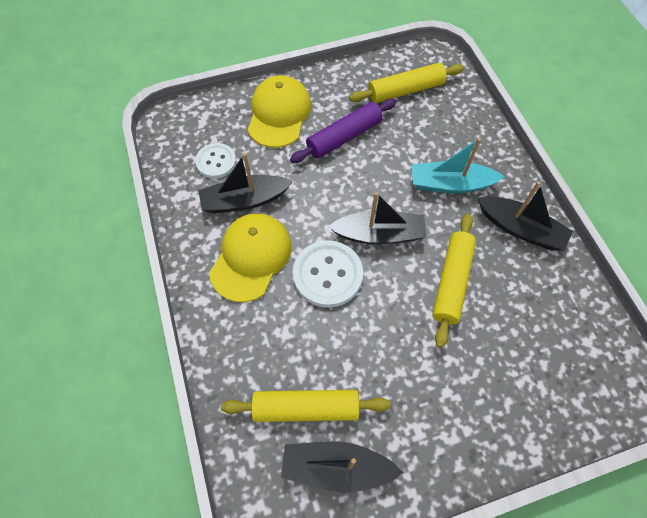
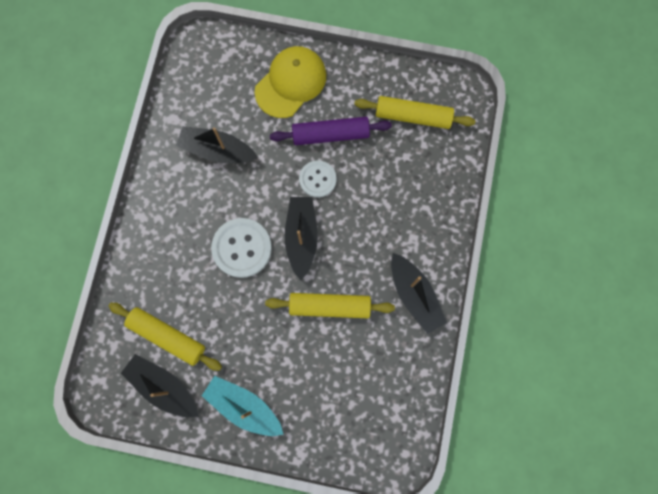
camera: 30 degrees right, 15 degrees up
white button [195,143,236,179] -> white button moved to [299,160,337,198]
yellow cap [209,213,292,302] -> none
black boat [328,192,426,244] -> black boat turned 120 degrees counterclockwise [284,197,318,280]
turquoise boat [412,138,505,194] -> turquoise boat moved to [202,376,284,436]
yellow rolling pin [432,214,476,348] -> yellow rolling pin turned 45 degrees clockwise [265,293,395,318]

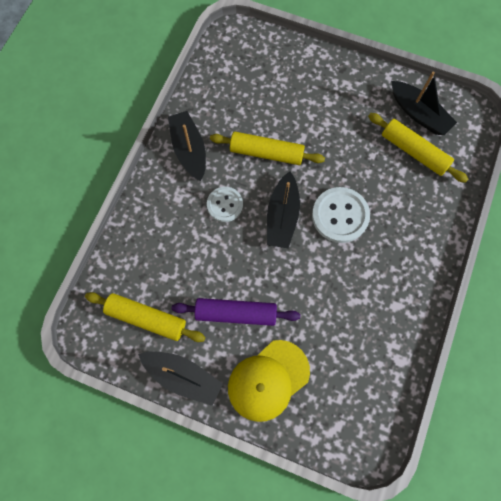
camera: 170 degrees left, 5 degrees down
black boat [176,126,258,163] -> black boat moved to [138,351,223,406]
turquoise boat [202,376,284,436] -> none
white button [299,160,337,198] -> white button moved to [207,187,243,222]

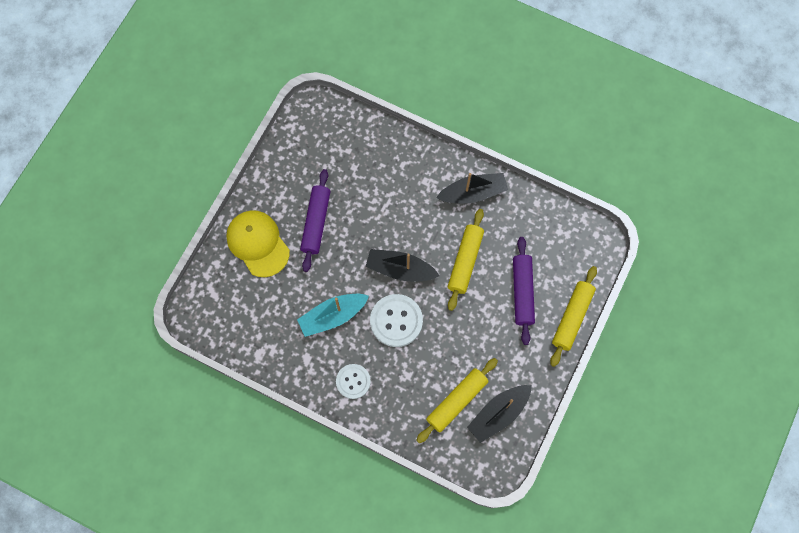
camera: 95 degrees right, 0 degrees up
yellow rolling pin [85,292,205,342] -> yellow rolling pin moved to [550,266,597,367]
black boat [138,351,223,406] -> none
white button [207,187,243,222] -> white button moved to [336,364,371,399]
none -> turquoise boat [297,294,369,337]
none -> purple rolling pin [513,237,535,345]

